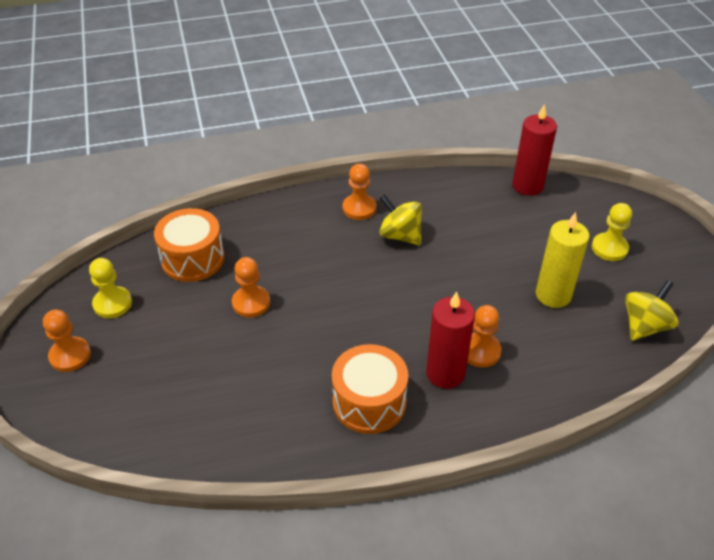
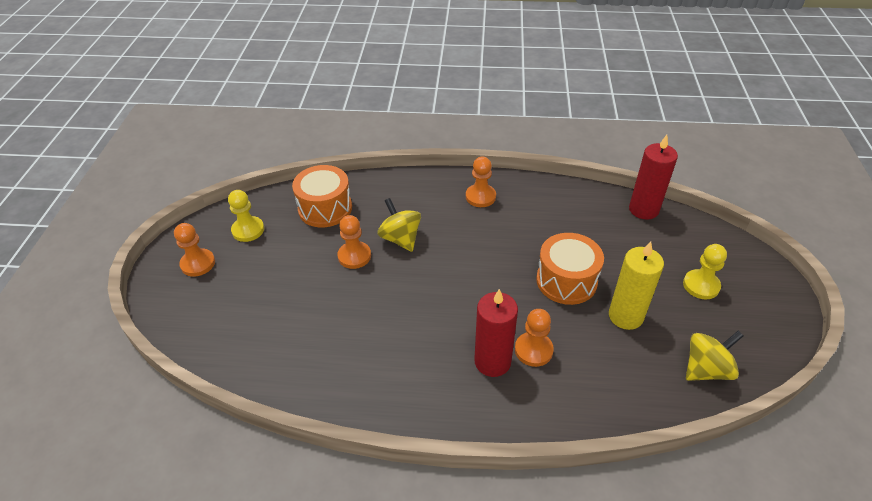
camera: 20 degrees right, 0 degrees up
orange drum [332,344,408,434] -> orange drum moved to [536,233,604,305]
yellow spinning top [380,194,422,245] -> yellow spinning top moved to [377,198,421,252]

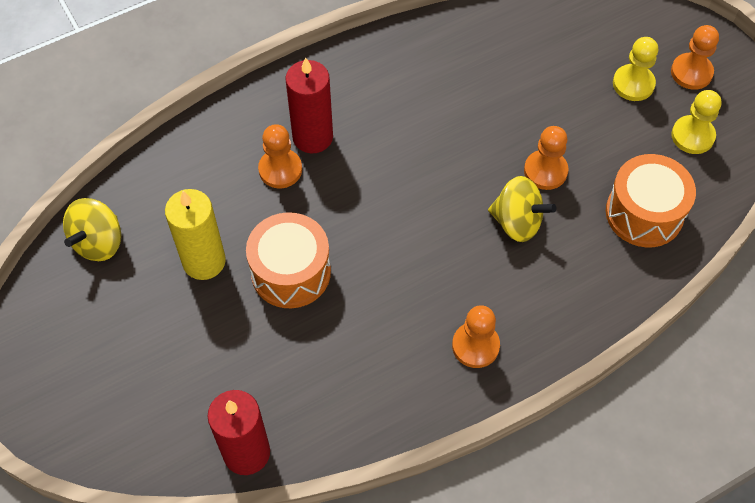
camera: 145 degrees right, 15 degrees up
yellow pawn [683,244,727,299] -> yellow pawn moved to [613,37,658,101]

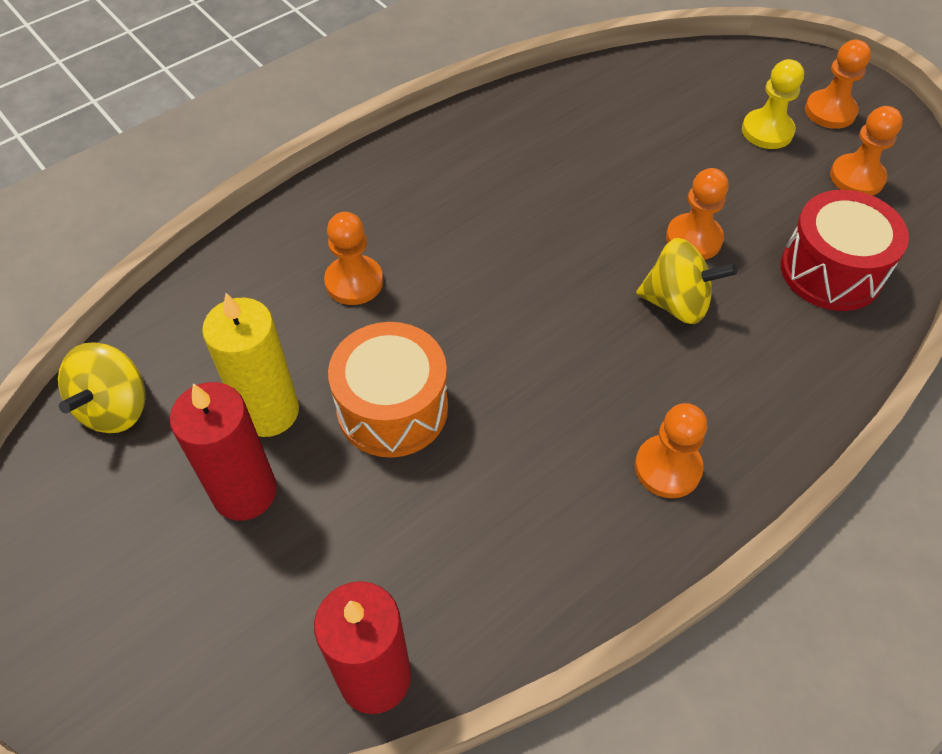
camera: 10 degrees left, 5 degrees down
red candle [285,57,333,153] -> red candle moved to [170,382,277,520]
orange drum [606,154,696,247] -> red drum [781,190,909,311]
yellow pawn [671,90,721,154] -> orange pawn [830,106,903,196]

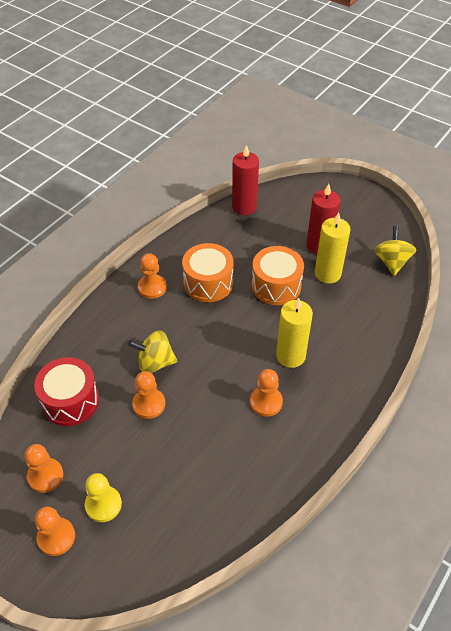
camera: 165 degrees right, 5 degrees down
orange pawn [324,212,383,305] -> orange pawn moved to [250,369,283,417]
none -> orange drum [182,243,234,302]
none -> yellow candle [276,297,313,368]

